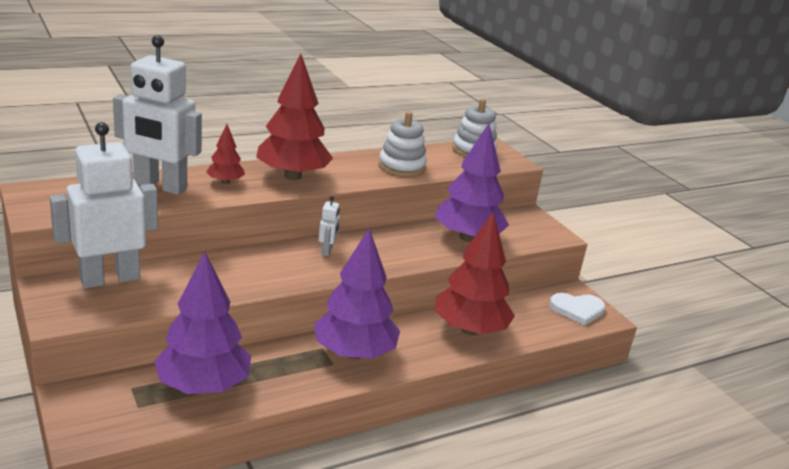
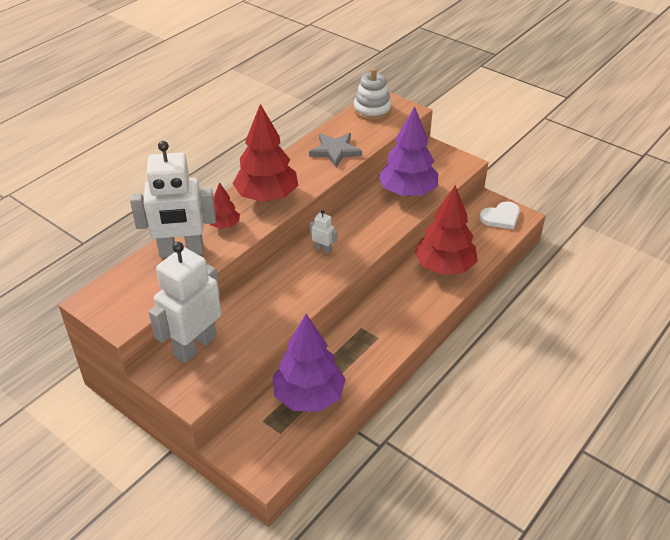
camera: 20 degrees left, 15 degrees up
purple tree [314,228,400,359] -> none
white robot [318,196,340,256] -> white robot turned 45 degrees counterclockwise [310,210,337,254]
white stacking toy [379,111,427,177] -> grey star [309,133,362,167]

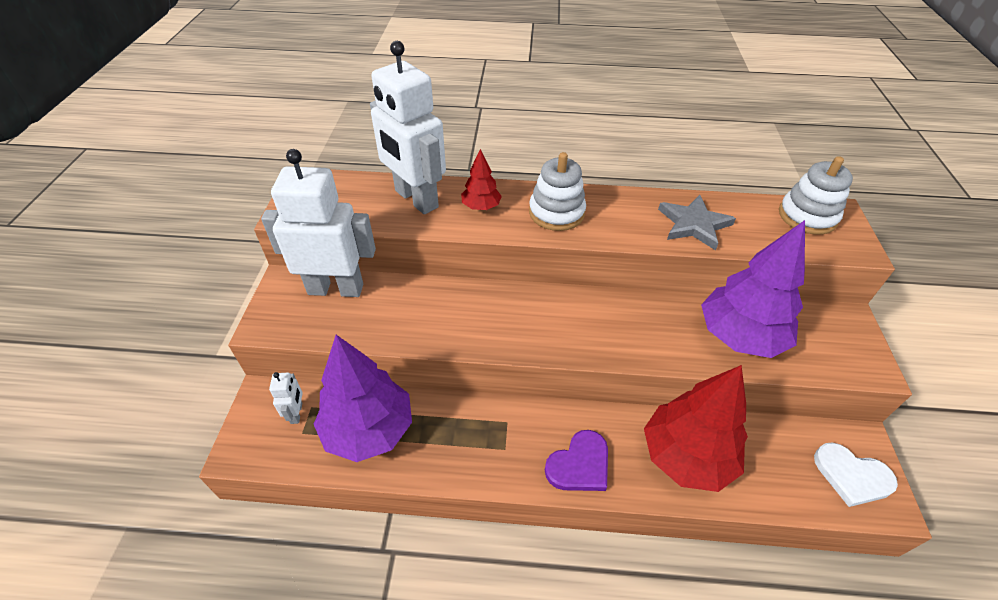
camera: 55 degrees right, 5 degrees up
red tree [233,104,298,202] -> white stacking toy [529,152,586,231]
white robot [310,210,337,254] -> white robot moved to [269,372,303,424]
none -> purple heart [545,430,608,491]

